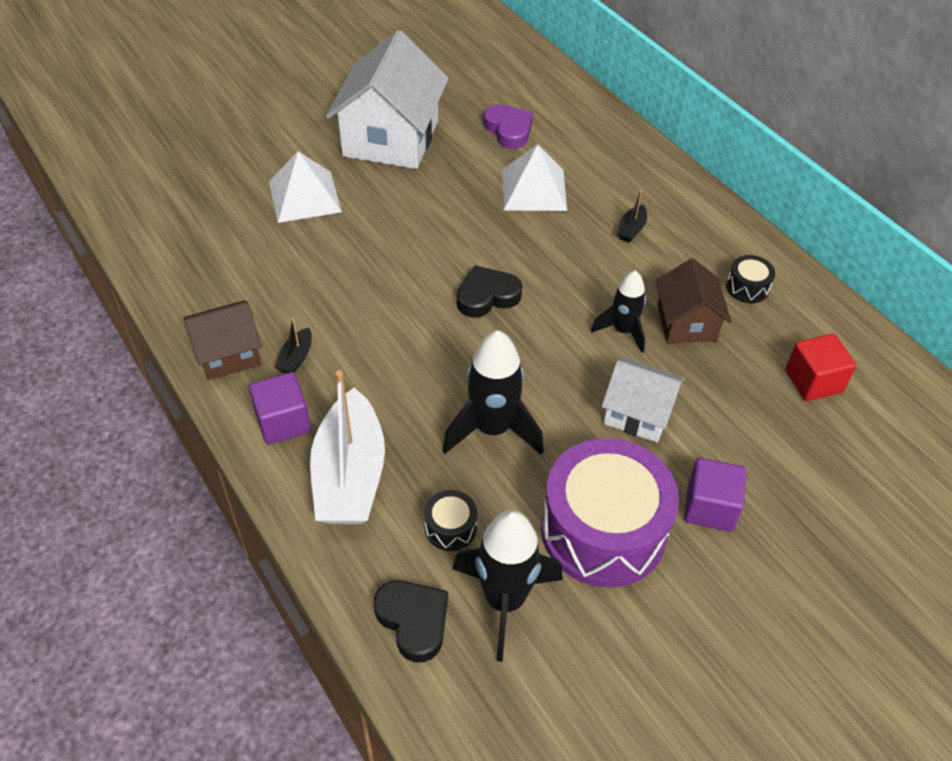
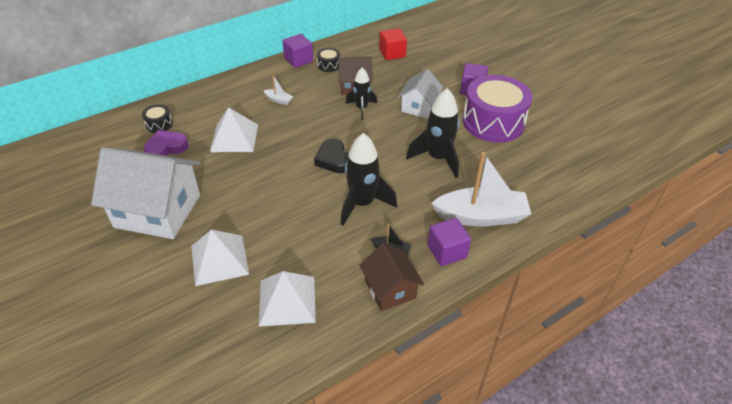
camera: 90 degrees left, 5 degrees down
black heart [374,580,448,663] -> none
black drum [424,490,477,551] -> black drum moved to [142,105,173,133]
black rocket [452,510,563,662] -> black rocket moved to [341,133,397,226]
black boat [617,190,647,243] -> white boat [264,75,294,105]
none -> white pyramid [259,271,316,327]
none -> purple cube [283,34,313,68]

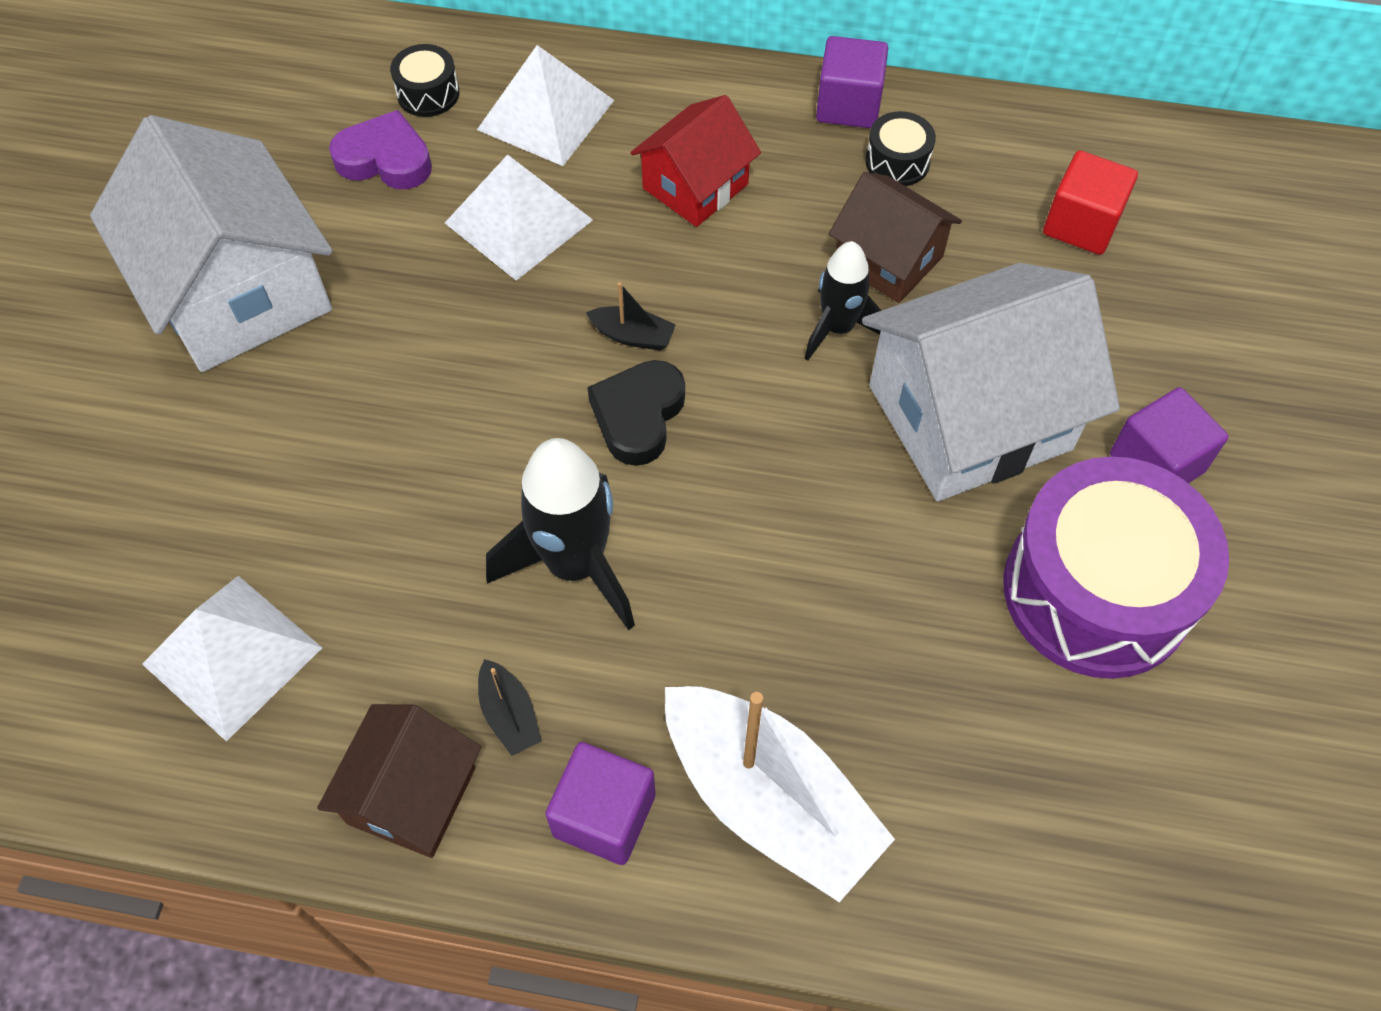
camera: 45 degrees right, 15 degrees up
white pyramid [191,229,249,286] -> white pyramid moved to [477,45,614,166]
white boat [264,75,294,105] -> red house [630,95,761,227]
white house [398,69,443,119] -> white house [862,263,1120,501], size x1.80
black rocket [406,88,460,178] -> none
none -> black boat [586,282,676,351]

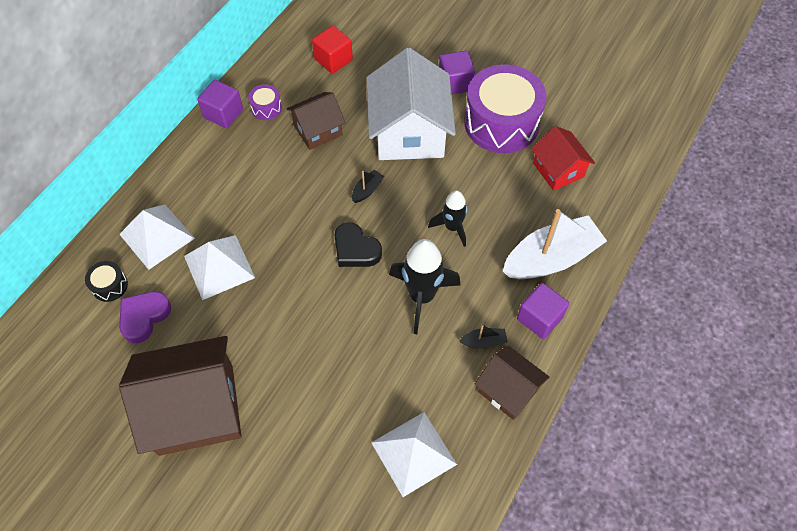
camera: 70 degrees left, 0 degrees up
white house [90,115,332,372] -> brown house [119,336,241,456]
black boat [586,282,676,351] -> black boat moved to [352,170,384,203]
red house [630,95,761,227] -> red house moved to [531,126,595,191]
black rocket [805,241,882,361] -> black rocket moved to [428,190,467,247]
black drum [866,111,936,186] -> purple drum [248,84,282,120]

